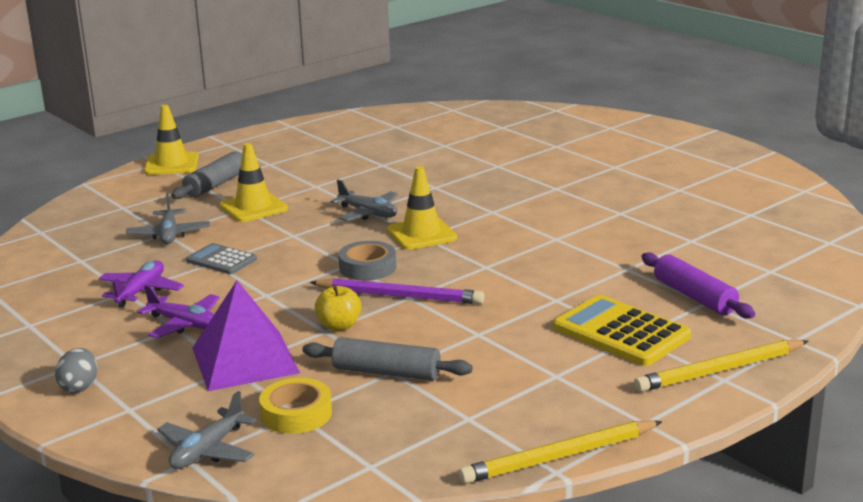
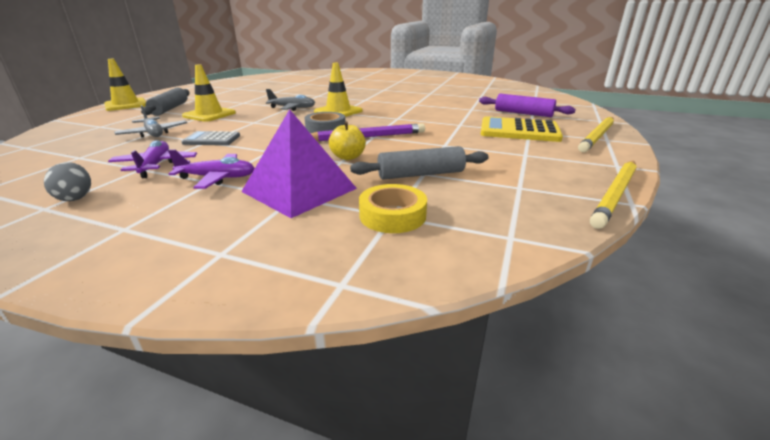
camera: 30 degrees left, 5 degrees up
grey egg [55,348,97,393] -> grey egg moved to [44,162,91,201]
grey plane [157,391,256,469] -> none

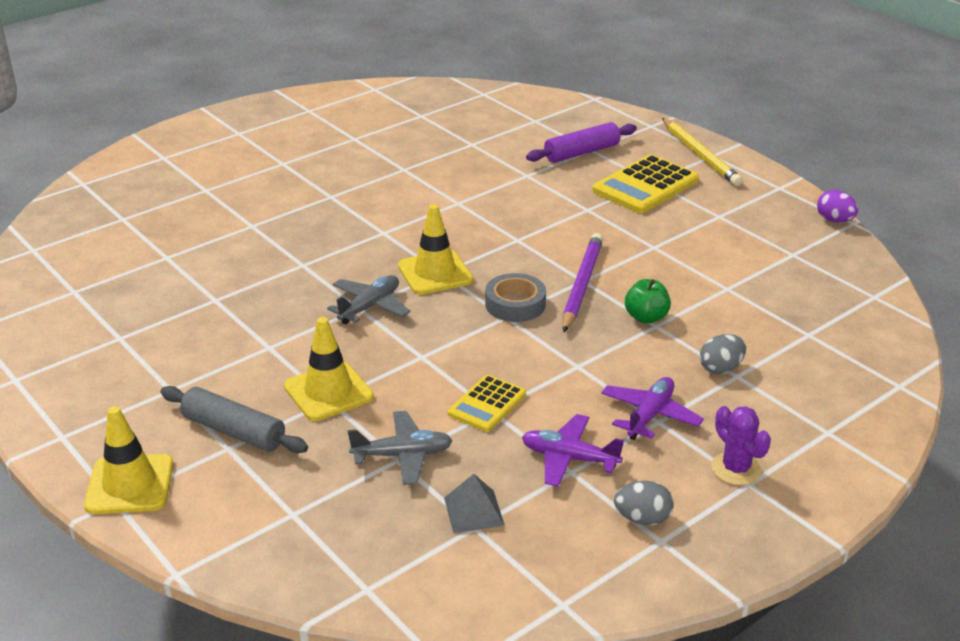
camera: 60 degrees left, 5 degrees up
grey calculator [181,131,240,146] -> yellow calculator [448,374,526,432]
purple pyramid [241,109,357,218] -> grey egg [700,334,746,374]
yellow apple [329,121,366,160] -> green apple [625,279,671,324]
grey rolling pin [350,146,489,179] -> none
yellow tape [359,184,427,233] -> none
yellow pencil [590,160,637,229] -> purple egg [817,190,858,223]
none -> grey pyramid [444,474,505,533]
none -> purple cactus [711,406,771,485]

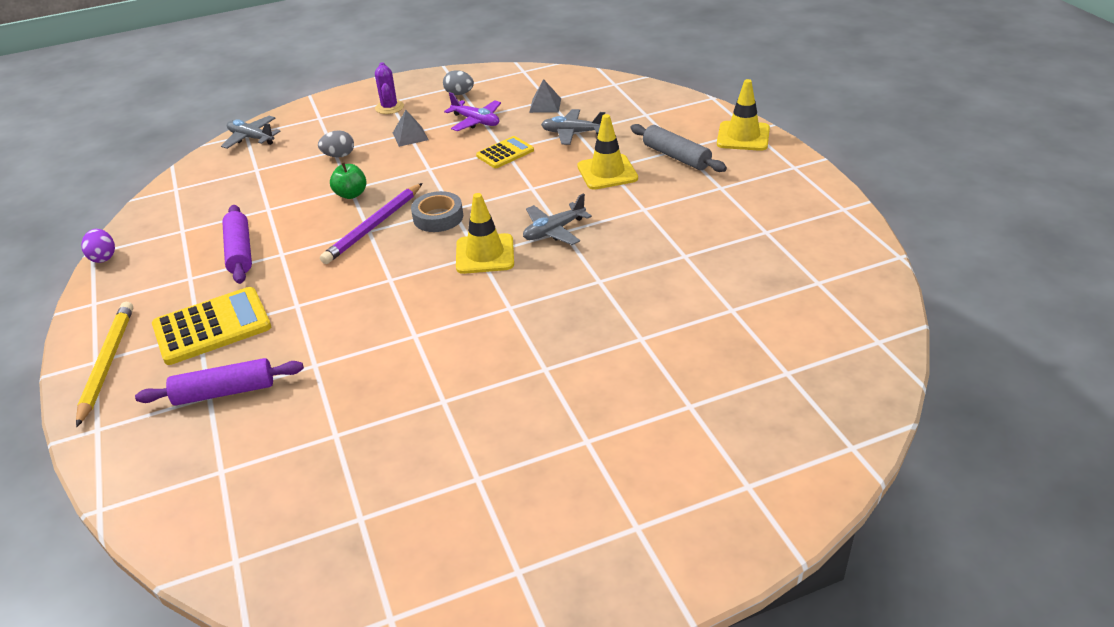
camera: 160 degrees left, 5 degrees up
purple plane [601,377,704,440] -> grey pyramid [393,110,429,147]
none -> grey plane [221,116,281,149]
none -> purple rolling pin [222,205,252,284]

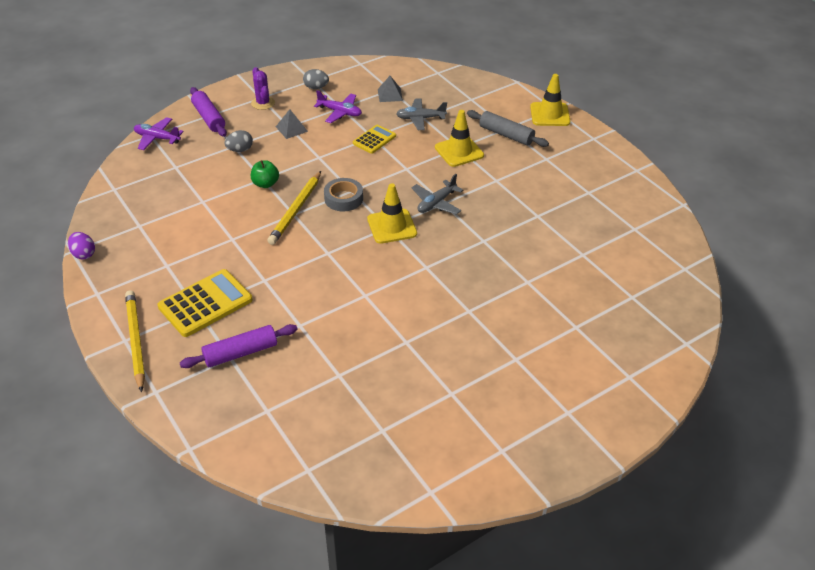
camera: 15 degrees left, 5 degrees up
grey plane [221,116,281,149] -> purple plane [134,117,184,150]
purple rolling pin [222,205,252,284] -> purple rolling pin moved to [190,87,227,137]
purple pencil [320,183,423,264] -> yellow pencil [267,171,321,245]

